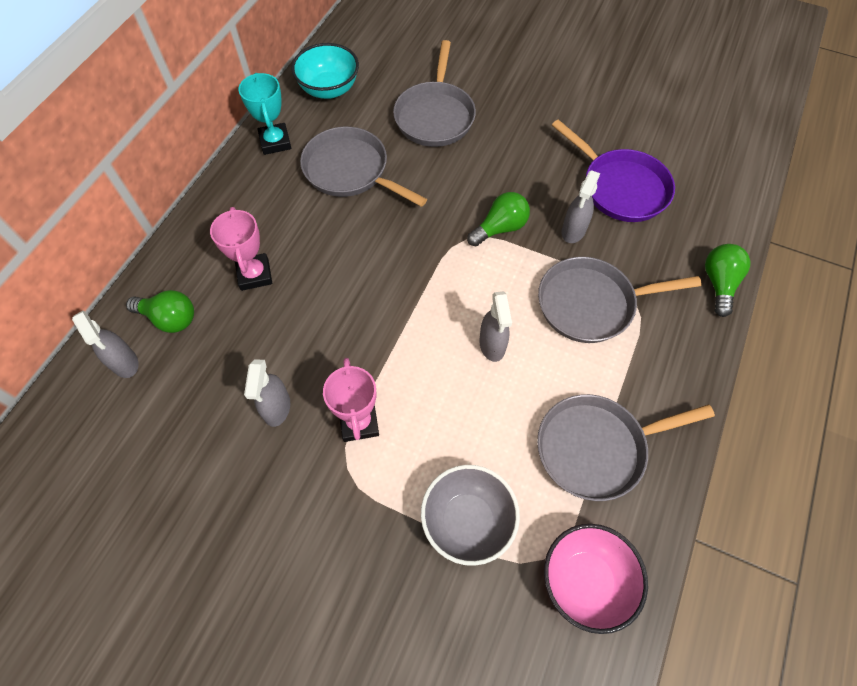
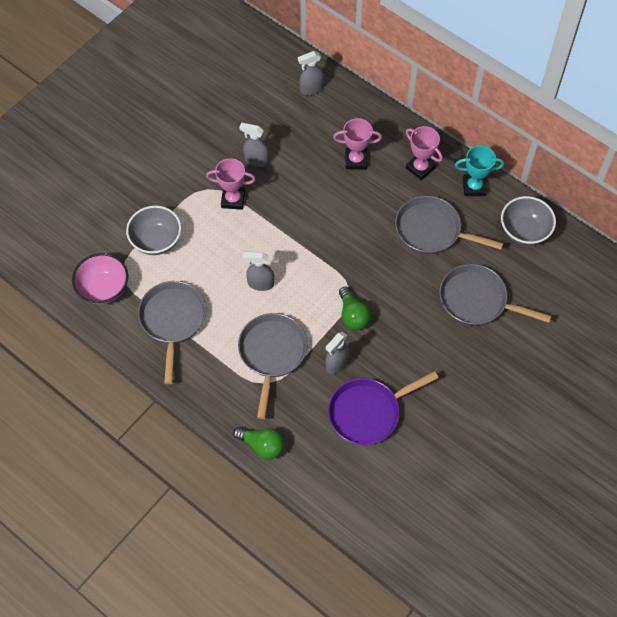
camera: 105 degrees right, 0 degrees up
green light bulb [126,290,194,333] -> none
turquoise bowl [291,43,359,99] -> grey bowl [501,196,556,246]
grey pan [300,127,427,207] -> grey pan turned 120 degrees counterclockwise [395,196,503,254]
grey spray bottle [562,170,600,243] -> grey spray bottle turned 90 degrees counterclockwise [325,332,349,374]
none -> pink trophy [406,126,443,181]

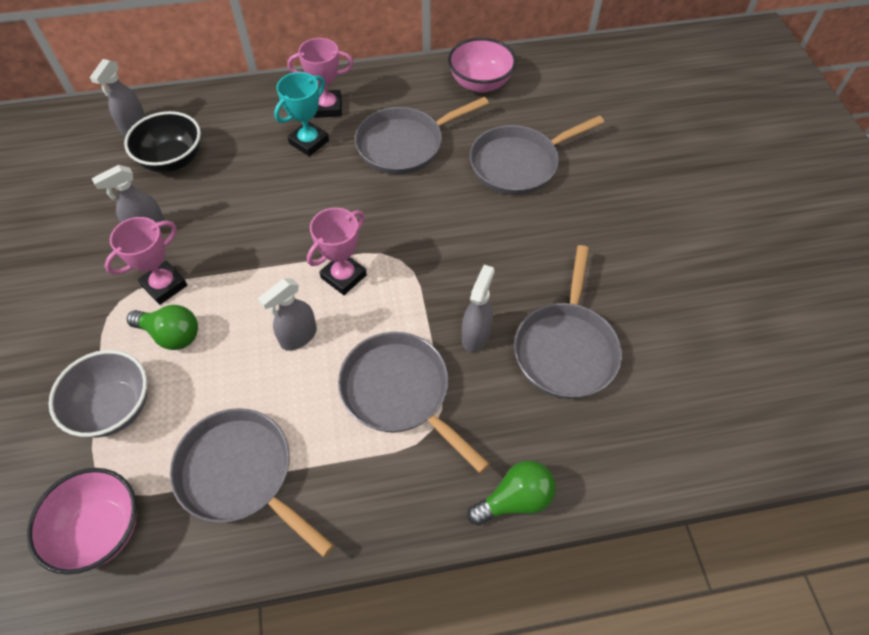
camera: 50 degrees left, 5 degrees down
grey spray bottle [325,332,349,374] -> grey spray bottle turned 150 degrees counterclockwise [462,265,495,352]
purple pan [328,371,438,445] -> grey pan [514,245,622,399]
pink trophy [333,118,382,169] -> pink trophy moved to [307,208,367,295]
green light bulb [339,287,371,330] -> green light bulb moved to [127,305,198,350]
turquoise trophy [455,146,504,196] -> turquoise trophy moved to [274,72,329,156]
grey bowl [501,196,556,246] -> pink bowl [448,38,517,93]
none -> black bowl [124,111,201,173]

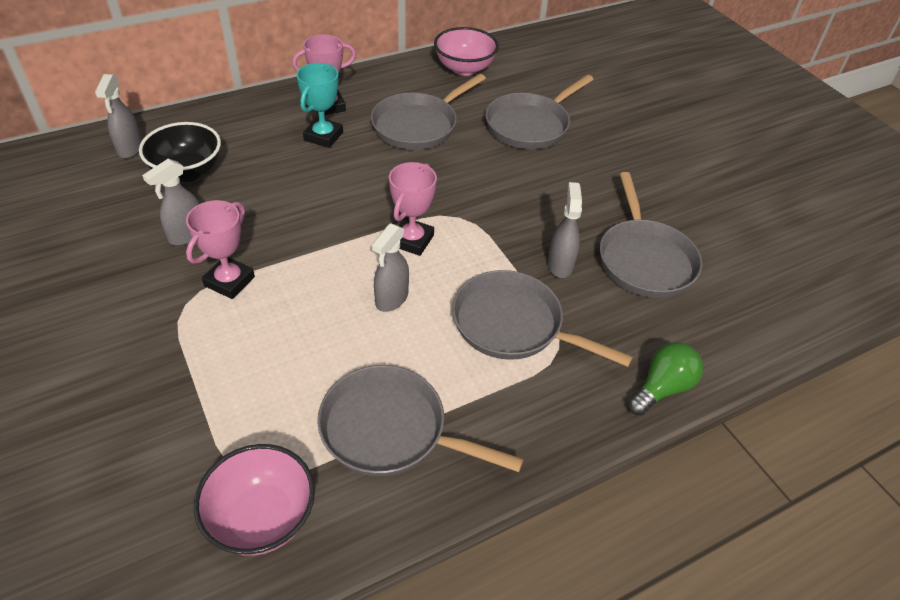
camera: 20 degrees left, 10 degrees down
grey bowl [49,350,147,437] -> none
green light bulb [127,305,198,350] -> none

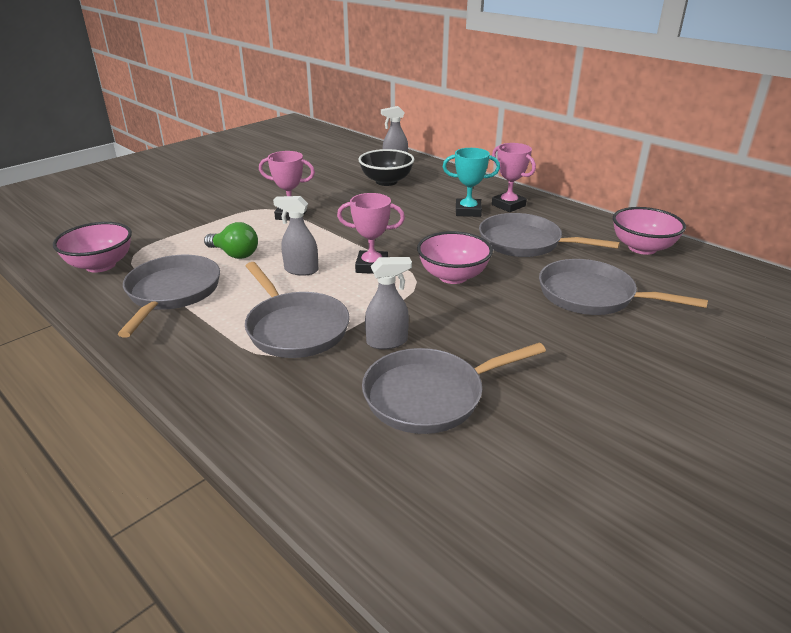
camera: 75 degrees right, 15 degrees down
grey spray bottle [142,159,199,246] -> none
grey pan [452,270,633,367] -> grey pan turned 135 degrees clockwise [245,262,350,358]
green light bulb [628,342,703,415] -> green light bulb moved to [204,222,258,259]
none -> pink bowl [417,231,493,284]

